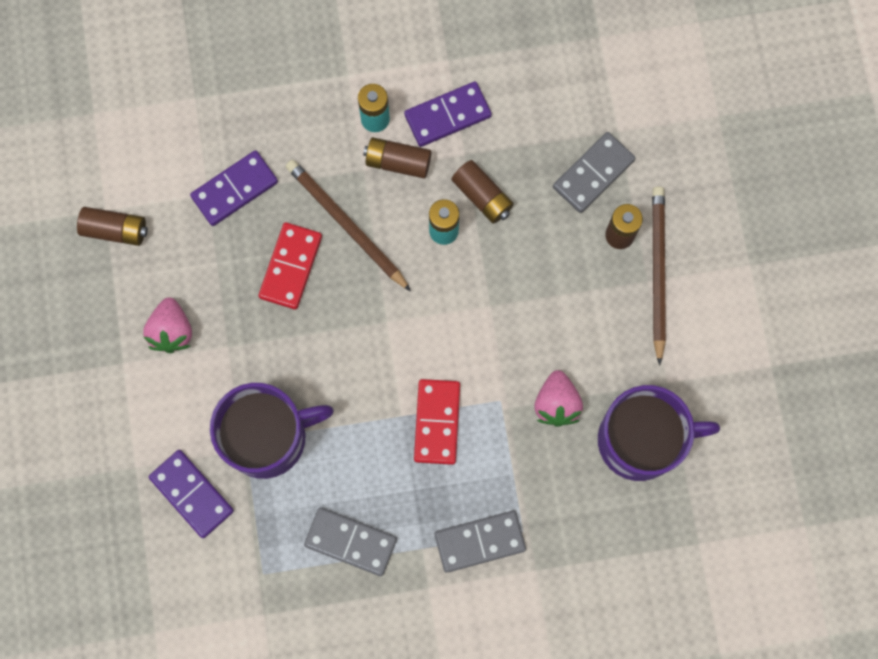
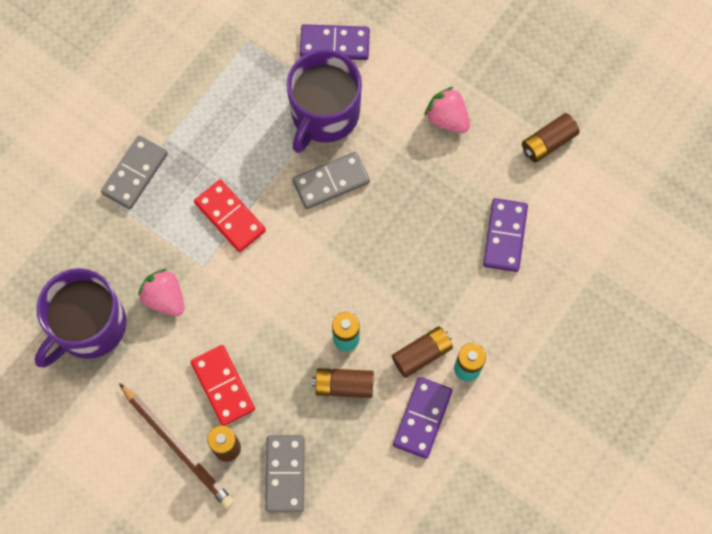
camera: 135 degrees right, 5 degrees down
red domino [259,223,322,309] -> red domino moved to [191,345,255,425]
brown pencil [286,160,411,291] -> none
grey domino [304,507,397,576] -> grey domino moved to [292,152,370,209]

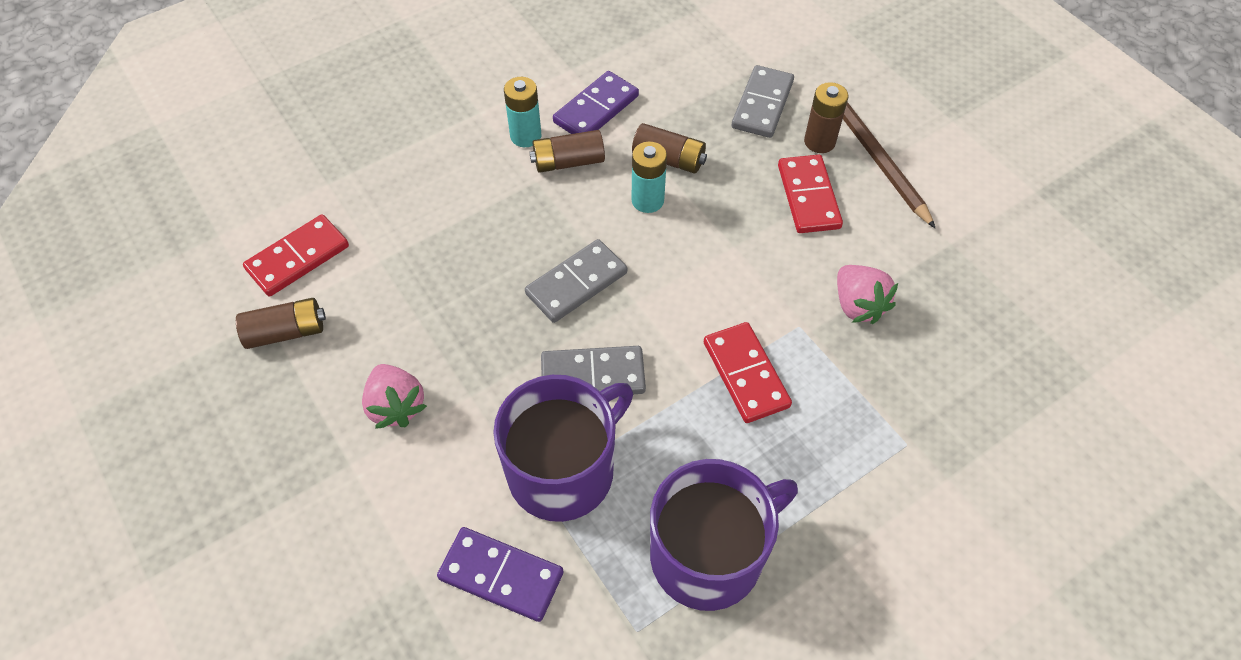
camera: 160 degrees left, 15 degrees down
purple mug [35,268,126,367] -> purple mug moved to [650,459,798,611]
grey domino [101,136,168,209] -> grey domino moved to [525,239,627,323]
purple domino [483,198,528,272] -> none
none -> red domino [243,214,349,296]

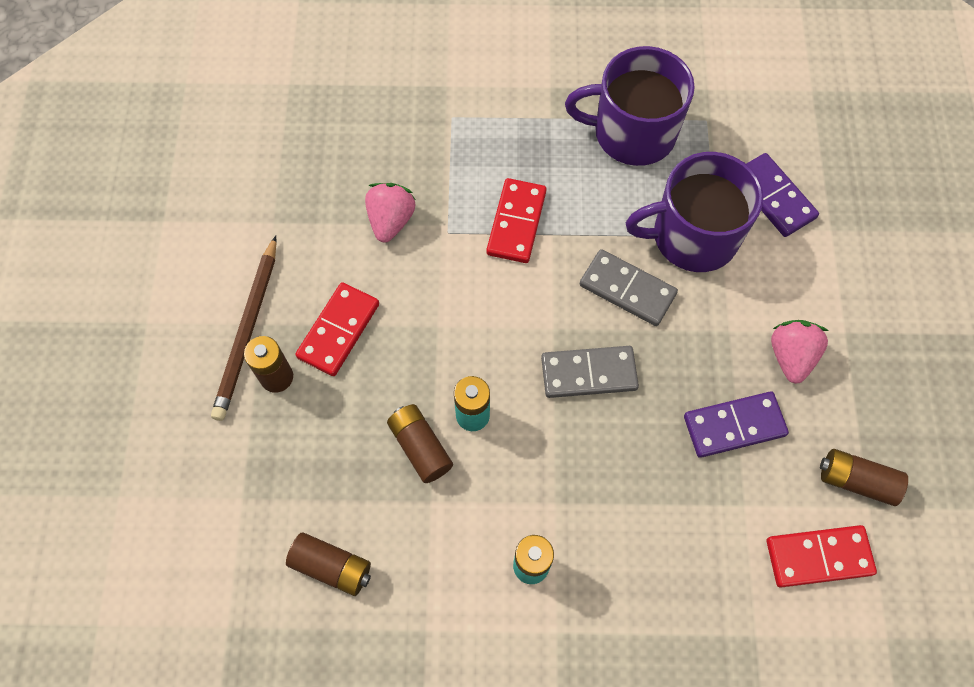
camera: 145 degrees left, 10 degrees up
brown battery [530,130,605,173] -> brown battery moved to [286,532,371,596]
purple domino [553,71,639,134] -> purple domino moved to [684,391,789,458]
grey domino [732,65,794,138] -> none

